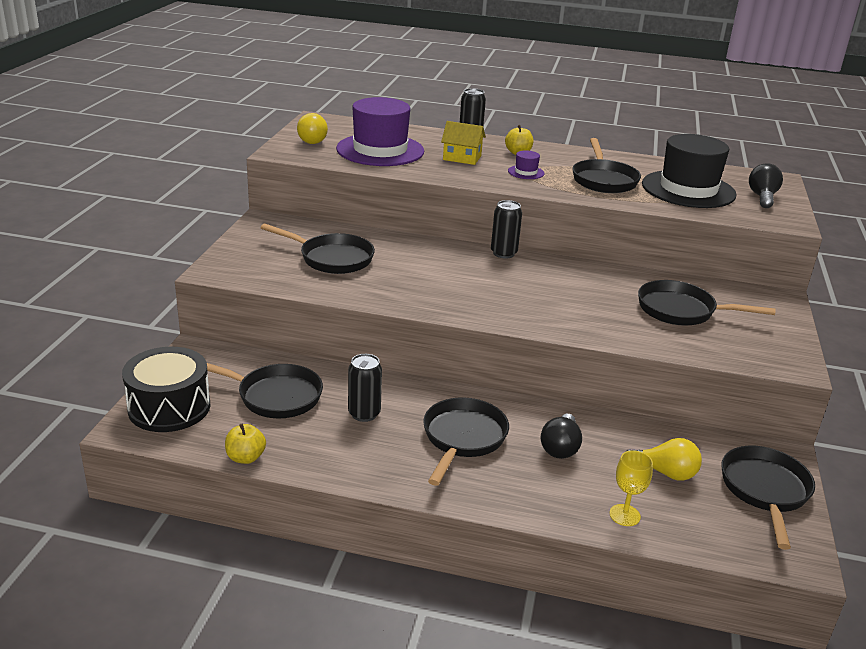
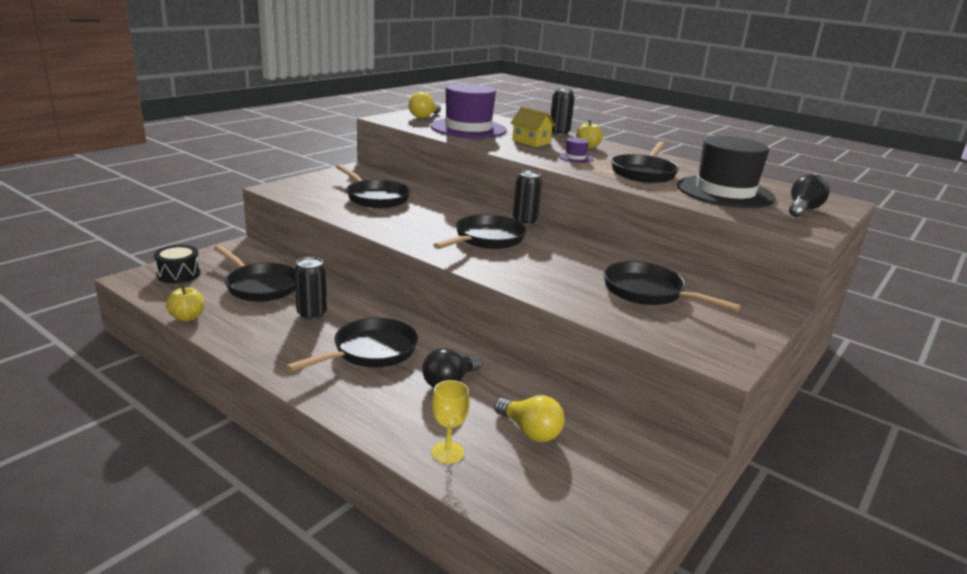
camera: 25 degrees right, 5 degrees down
black drum [122,347,210,432] -> black drum [154,245,201,283], size x0.61
black pan [722,446,815,550] -> black pan moved to [433,214,526,249]

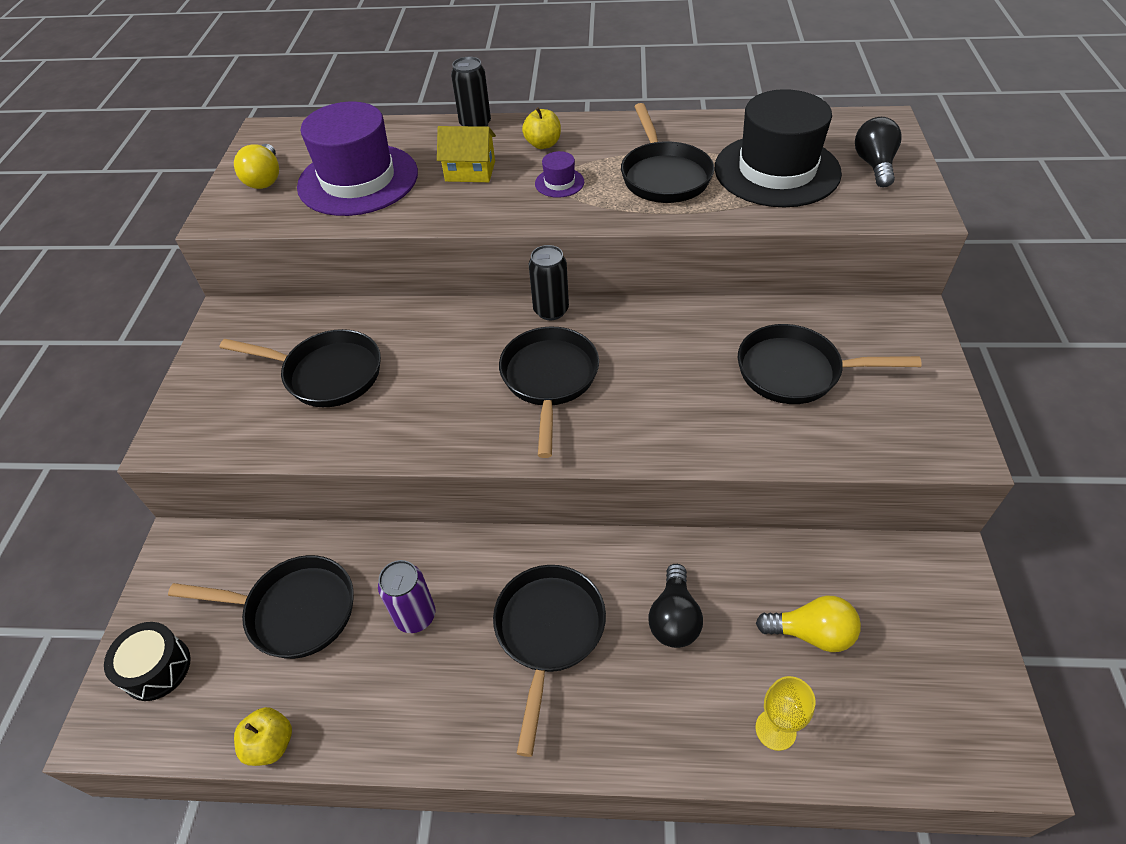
camera: 30 degrees left, 25 degrees up
black can [294,257,327,320] -> purple can [378,560,435,633]

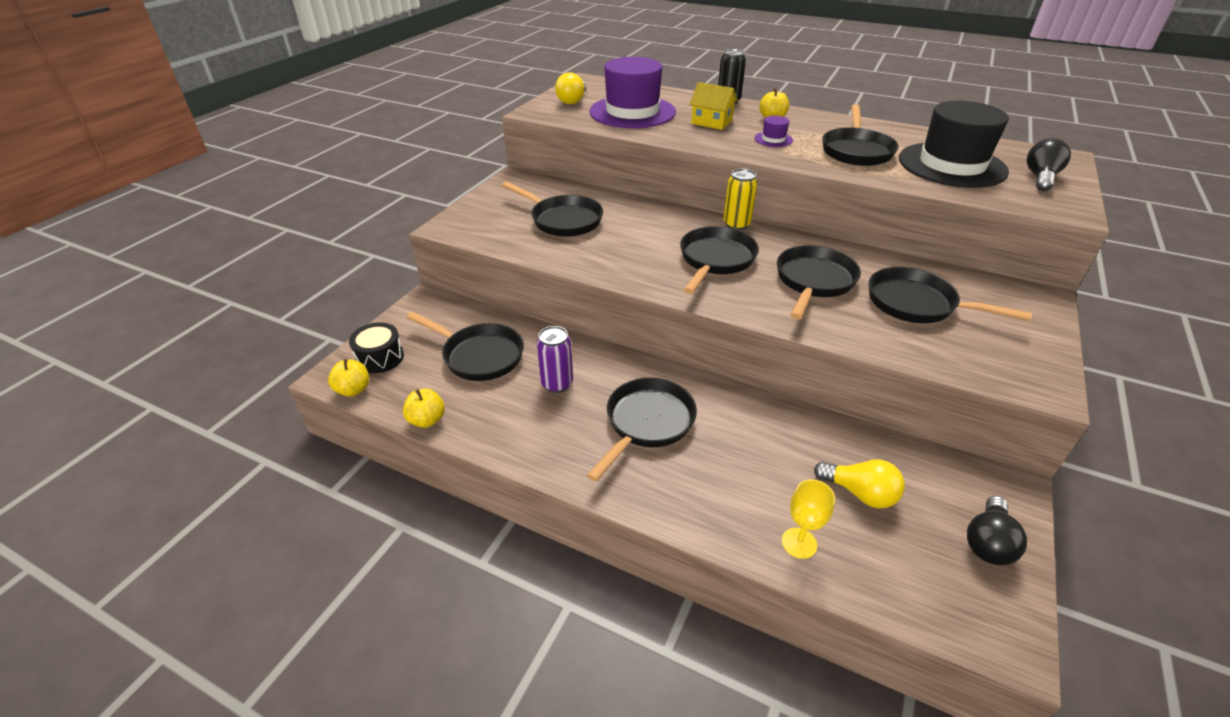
camera: 20 degrees right, 10 degrees down
black can [529,245,569,320] -> yellow can [723,169,758,230]
black light bulb [649,564,703,648] -> black light bulb moved to [967,496,1027,565]
none -> yellow apple [328,359,369,397]
none -> black pan [777,245,861,319]

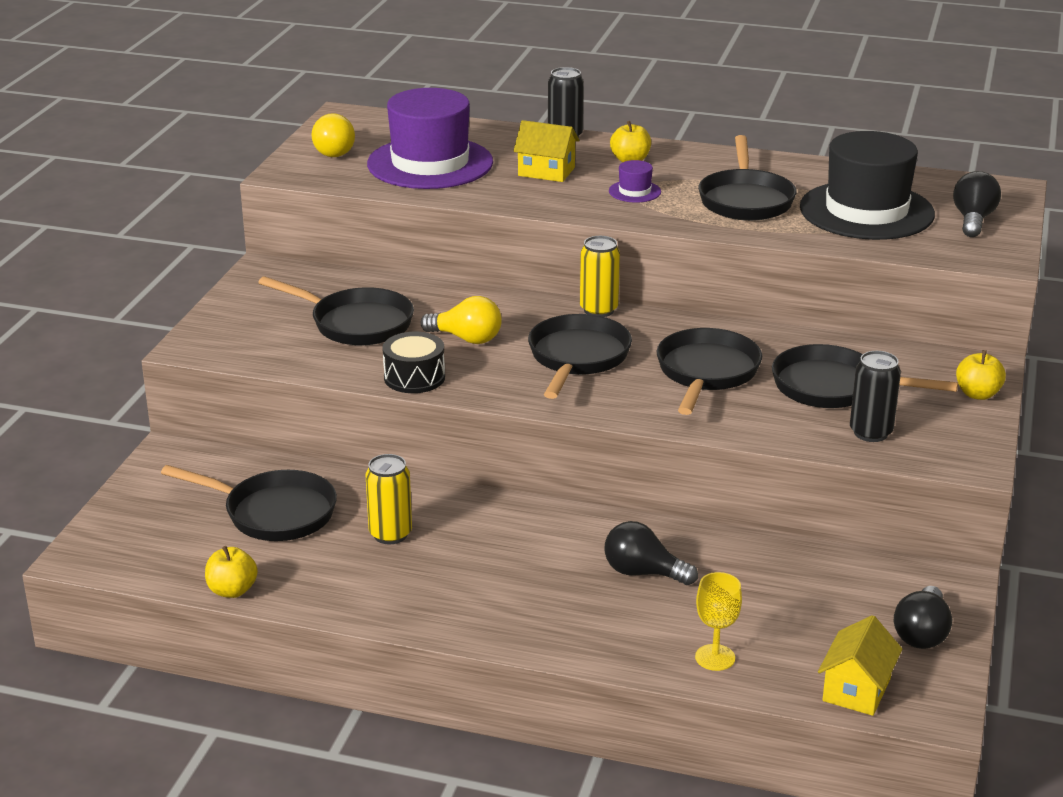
camera: 10 degrees left, 10 degrees down
yellow apple [328,359,369,397] -> yellow apple moved to [956,350,1006,400]
black drum [349,323,404,373] -> black drum moved to [383,332,445,393]
purple can [537,326,573,393] -> yellow can [365,454,412,544]
black pan [587,378,697,482] -> none
yellow light bulb [814,460,905,508] -> yellow light bulb moved to [420,296,502,344]
none -> black light bulb [605,521,698,585]
none -> yellow house [818,615,902,716]
none -> black can [850,351,901,442]

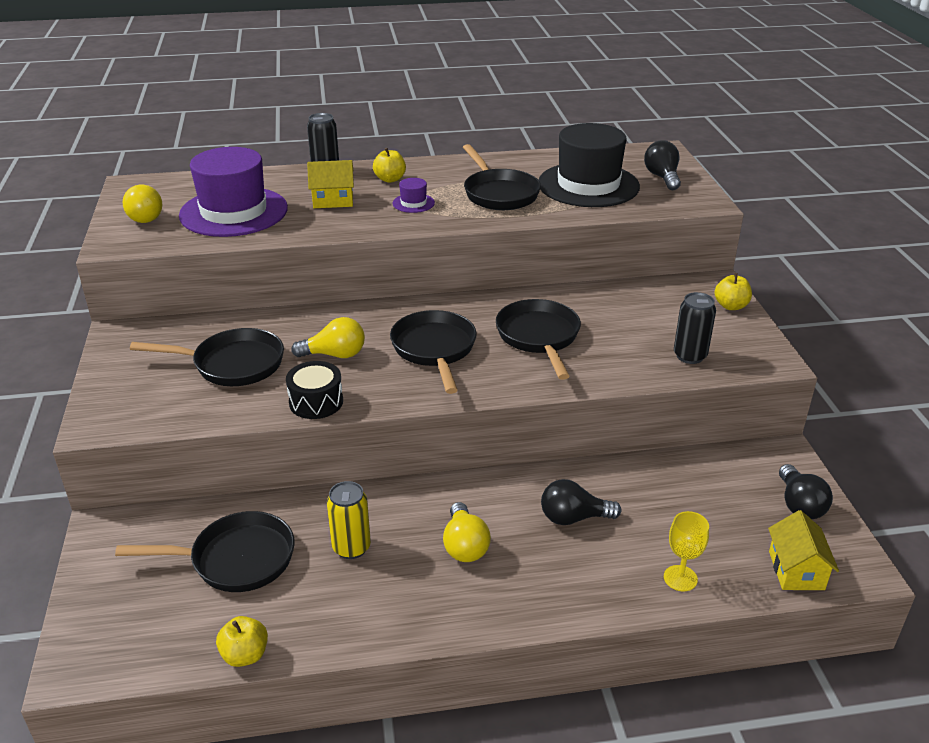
camera: 25 degrees left, 5 degrees up
yellow can [580,236,620,317] -> none
black pan [772,344,958,408] -> none
none -> yellow light bulb [443,502,491,562]

